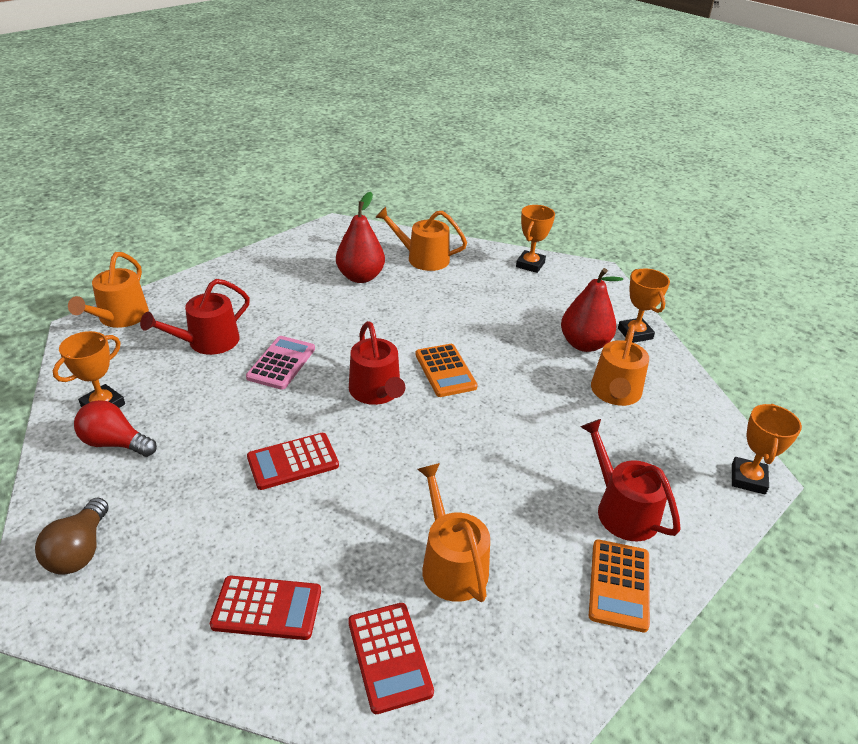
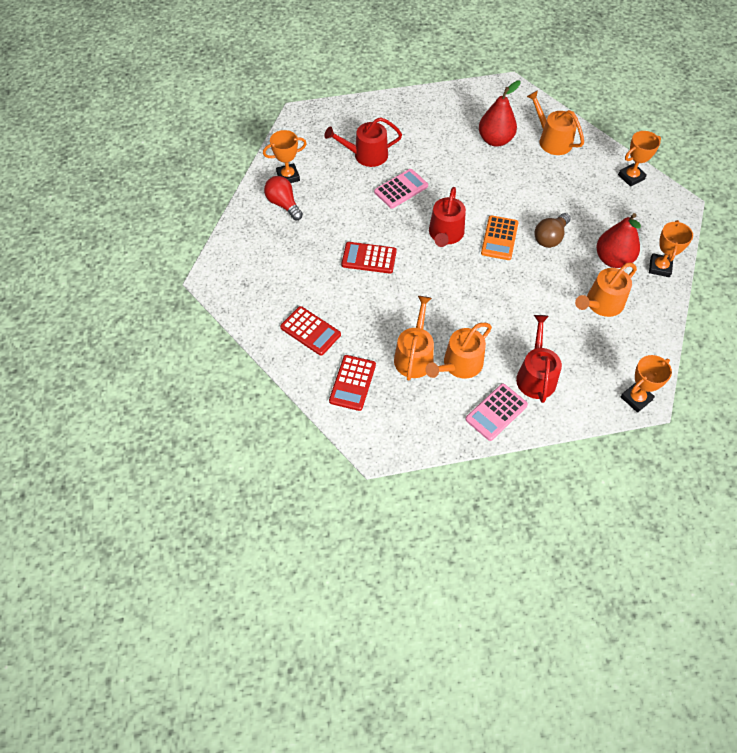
camera: 35 degrees right, 20 degrees up
brown light bulb [35,498,109,575] -> brown light bulb moved to [534,213,571,248]
orange watering can [68,252,149,328] -> orange watering can moved to [426,323,492,378]
orange calculator [589,539,650,632] -> pink calculator [465,384,528,441]

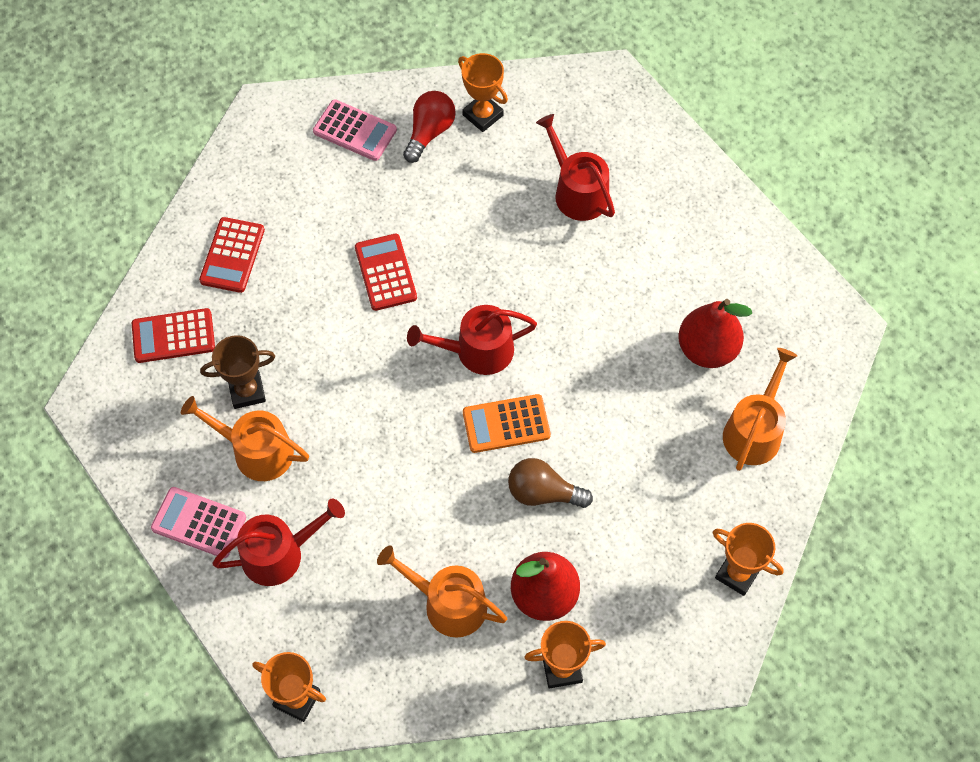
camera: 65 degrees right, 5 degrees up
pink calculator [374,169,428,209] -> pink calculator moved to [313,99,397,161]
orange watering can [394,296,434,381] -> brown trophy [200,335,275,409]

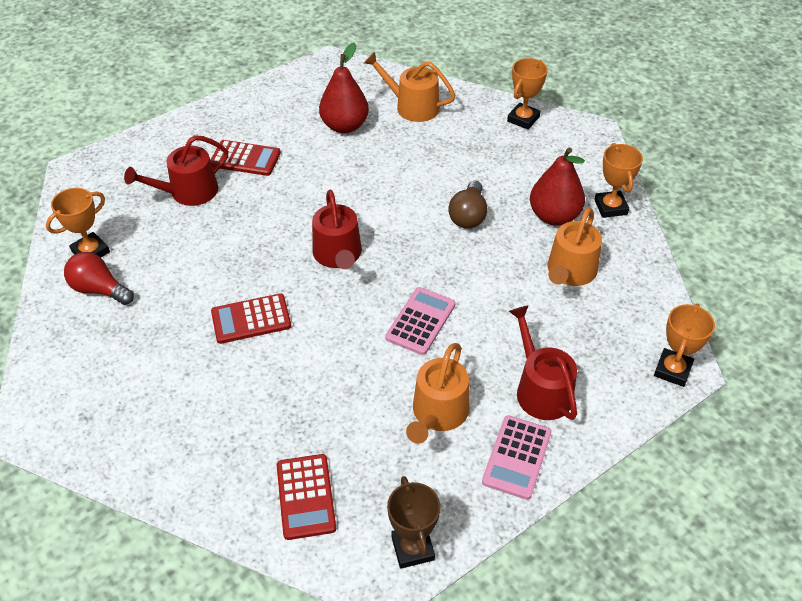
camera: 90 degrees left, 15 degrees down
red calculator [199,217,265,293] -> red calculator moved to [211,140,281,176]
brown trophy [200,335,275,409] -> brown trophy moved to [387,476,441,569]
pink calculator [313,99,397,161] -> pink calculator moved to [385,287,456,355]
orange calculator [463,394,551,453] -> none

